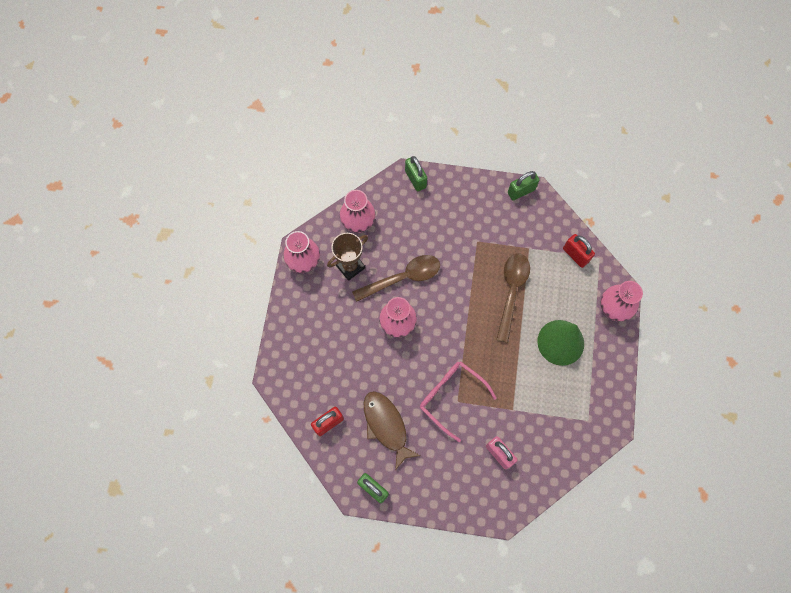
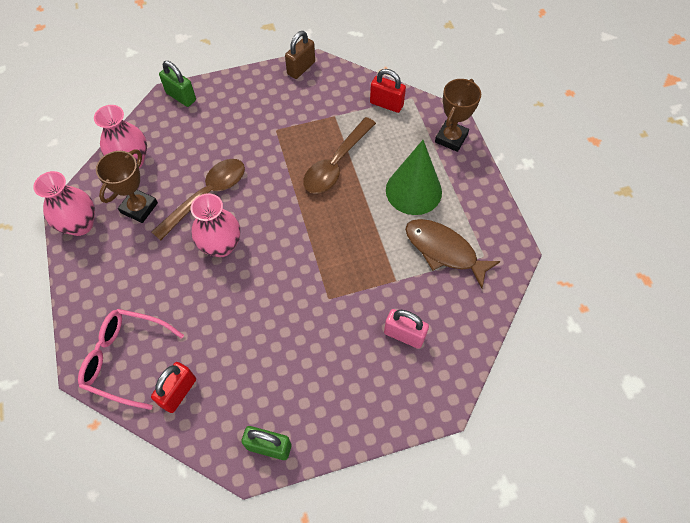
camera: 25 degrees left, 10 degrees down
brown fish [364,391,421,471] -> brown fish moved to [405,219,501,288]
pink glasses [420,361,497,442] -> pink glasses moved to [78,309,184,410]
brown spoon [496,253,530,343] -> brown spoon turned 135 degrees counterclockwise [303,117,376,194]
green padlock [508,171,539,201] -> brown padlock [285,31,315,79]
pink vase [600,281,643,322] -> brown trophy [435,79,481,152]

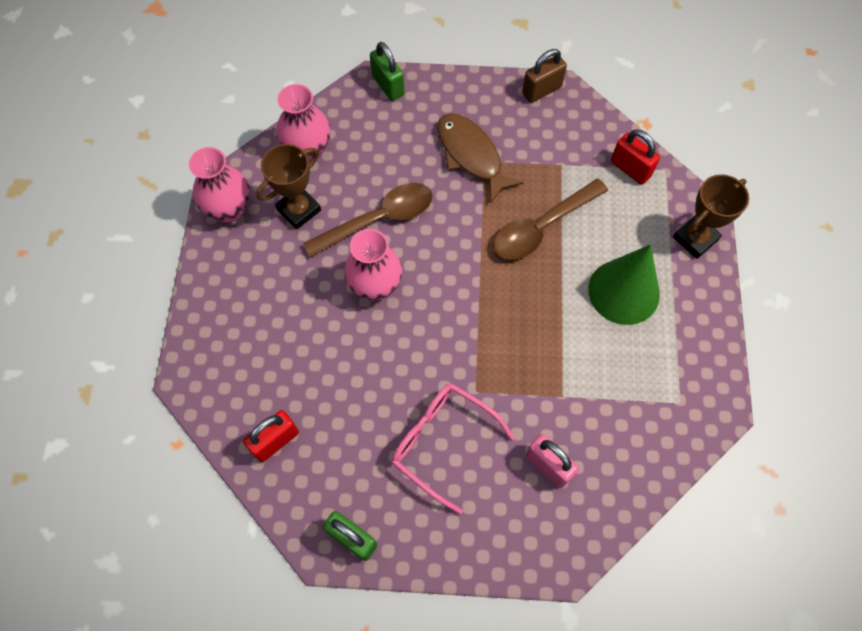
camera: 20 degrees right, 5 degrees up
pink glasses [78,309,184,410] -> pink glasses moved to [392,383,515,514]
brown fish [405,219,501,288] -> brown fish moved to [437,113,524,204]

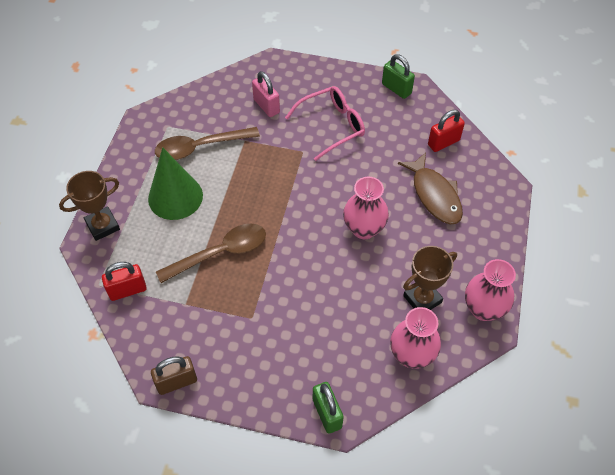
camera: 170 degrees left, 10 degrees down
brown spoon [303,183,433,258] -> brown spoon moved to [155,127,260,160]
pink glasses [392,383,515,514] -> pink glasses turned 75 degrees counterclockwise [285,86,365,161]
brown fish [437,113,524,204] -> brown fish moved to [398,153,463,224]
red padlock [611,129,660,185] -> red padlock turned 75 degrees counterclockwise [102,262,147,301]

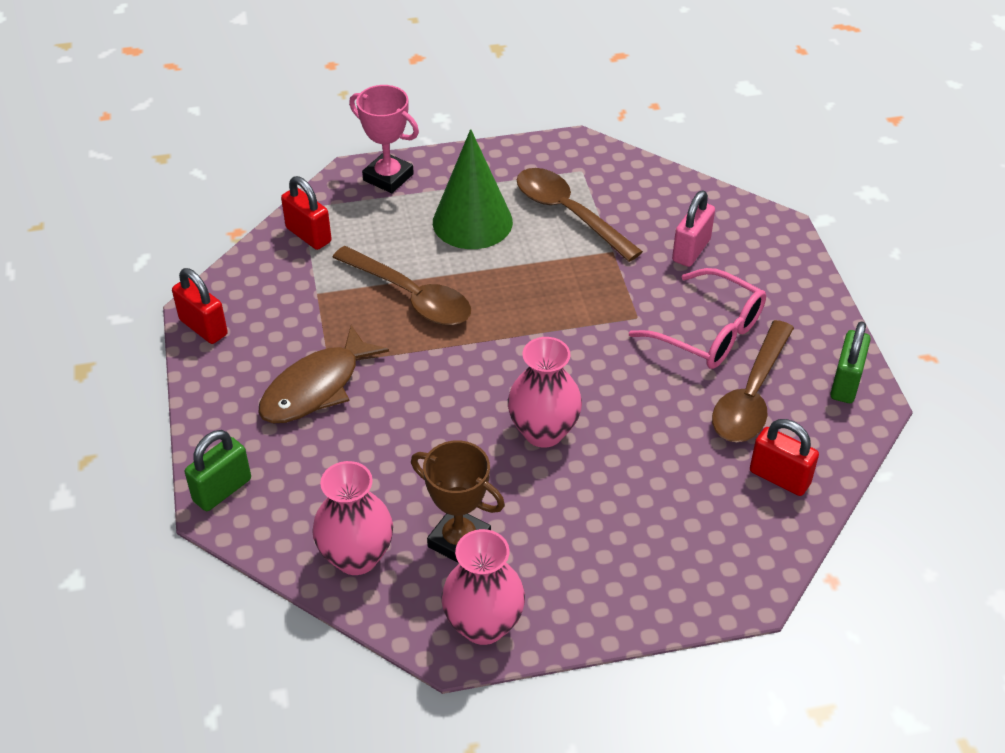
camera: 65 degrees right, 10 degrees down
brown trophy [59,171,120,241] -> pink trophy [349,85,419,193]
brown padlock [151,356,197,395] -> red padlock [172,268,228,344]
brown fish [398,153,463,224] -> brown fish moved to [258,325,389,423]
none -> brown spoon [712,320,794,442]

